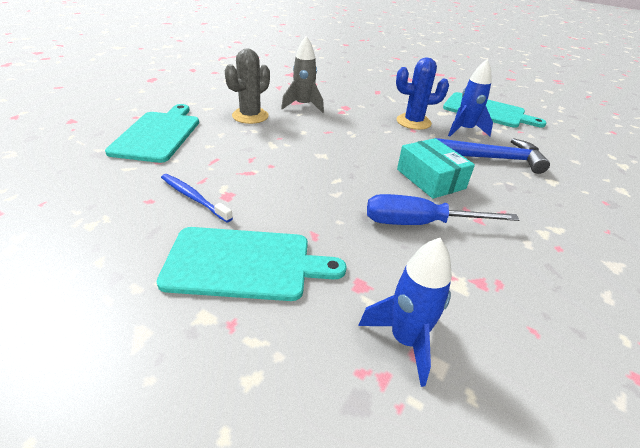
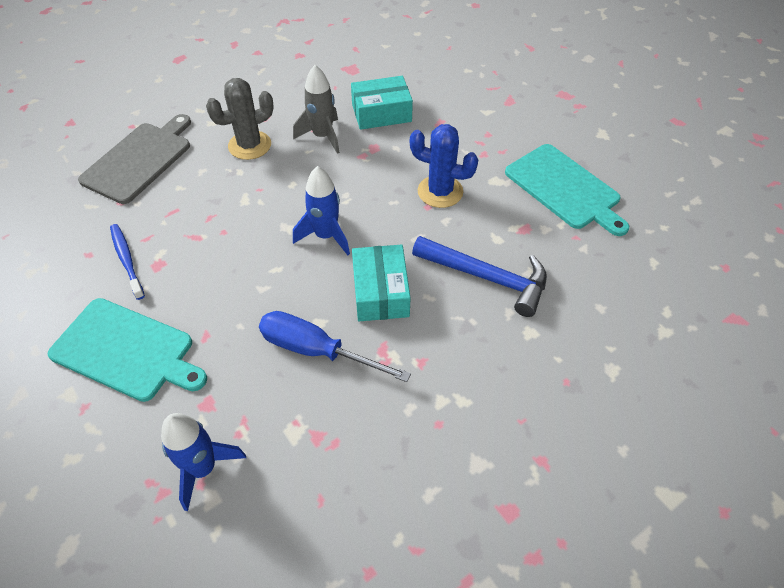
camera: 25 degrees right, 15 degrees up
turquoise cutting board [105,104,199,163] -> grey cutting board [78,114,191,204]
blue rocket [448,59,493,137] -> blue rocket moved to [293,166,350,255]
none -> turquoise box [351,76,413,130]

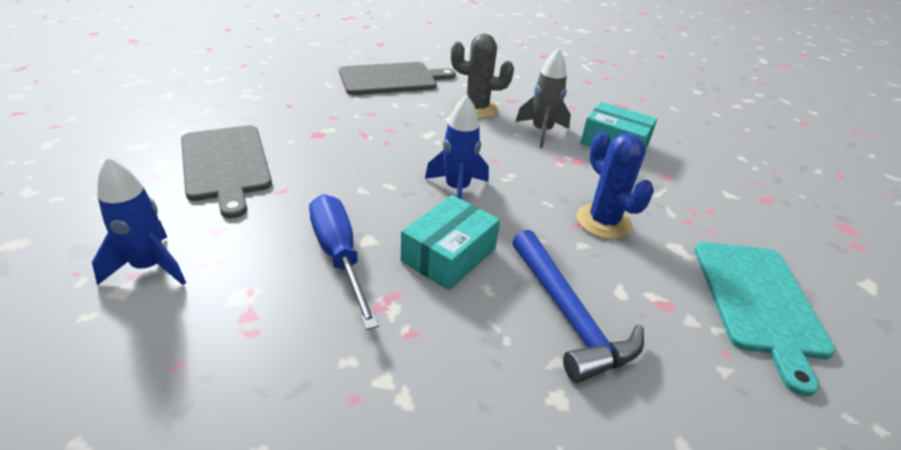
camera: 40 degrees right, 15 degrees down
turquoise cutting board [48,298,207,402] -> grey cutting board [181,125,272,218]
blue toothbrush [110,224,145,300] -> none

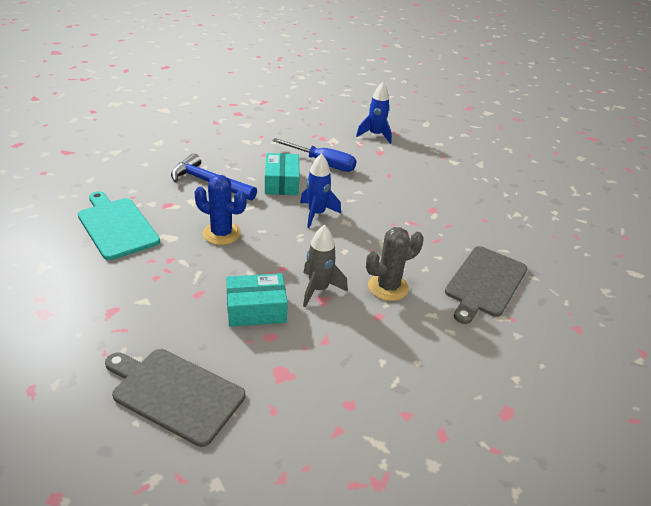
camera: 140 degrees right, 0 degrees up
grey cutting board [181,125,272,218] -> grey cutting board moved to [105,349,245,447]

